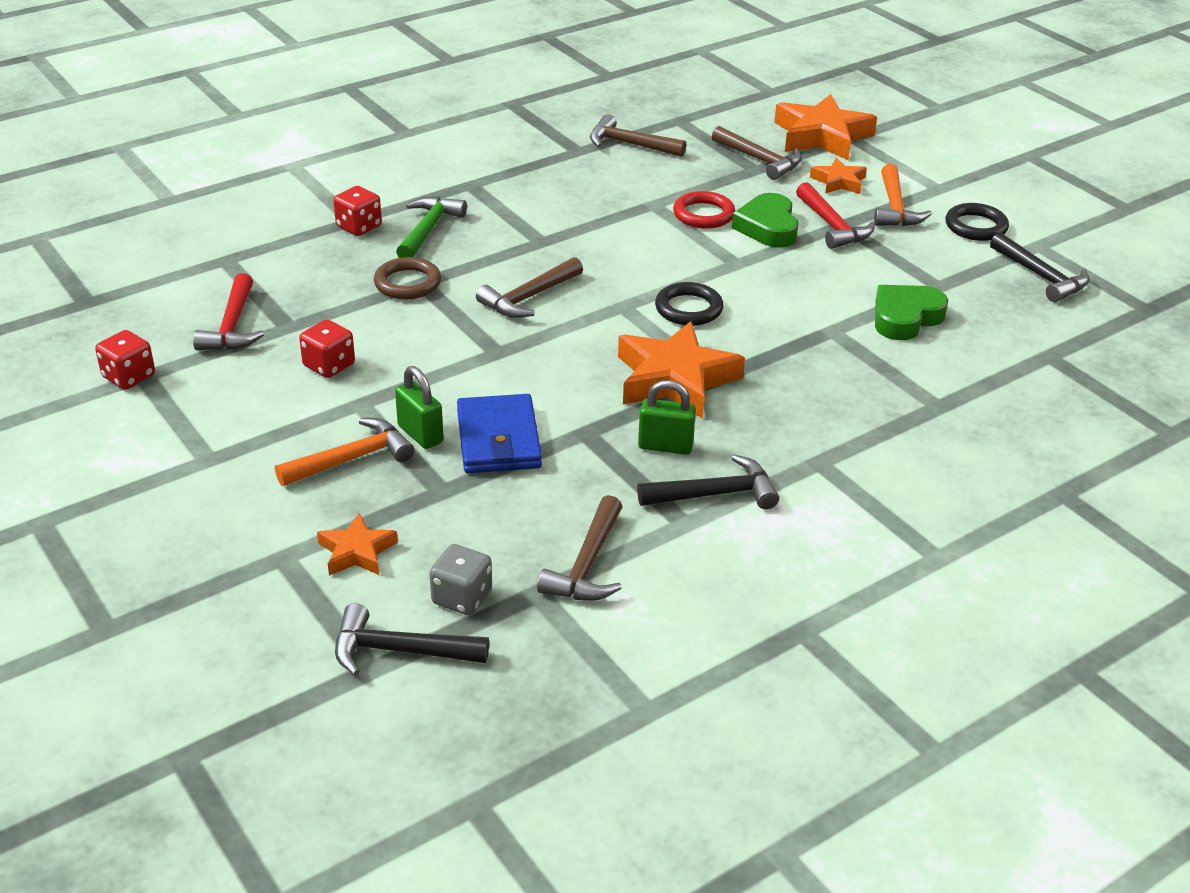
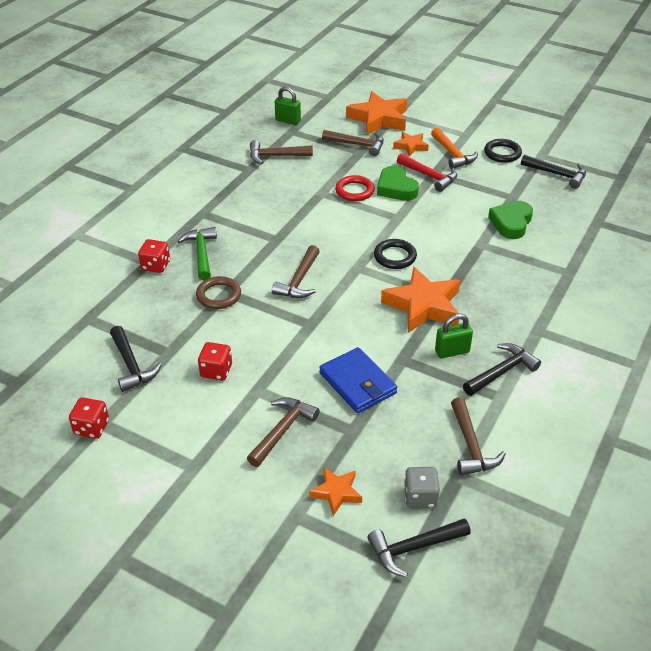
camera: 25 degrees left, 5 degrees up
red hammer [193,273,264,350] -> black hammer [110,326,162,392]
orange hammer [275,418,414,486] -> brown hammer [247,397,320,467]
green padlock [395,366,444,449] -> green padlock moved to [275,87,301,125]

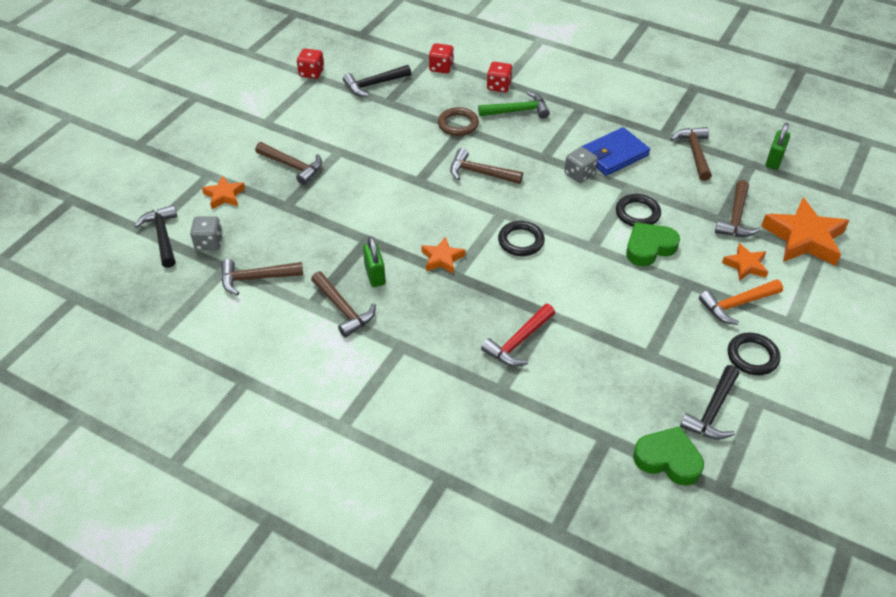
camera: 90 degrees right, 5 degrees up
red dice [198,342,232,380] -> red dice moved to [429,43,454,73]
blue wallet [319,347,397,413] -> blue wallet moved to [581,127,650,176]
red ring [335,175,375,201] -> black ring [616,194,661,227]
orange star [381,267,460,333] -> orange star [421,236,465,274], size x0.53
red hammer [397,153,457,192] -> red hammer moved to [481,304,555,366]
black hammer [463,343,541,396] -> brown hammer [311,271,376,338]
green heart [488,201,533,239] -> green heart moved to [633,426,704,486]
none -> grey dice [564,147,598,183]

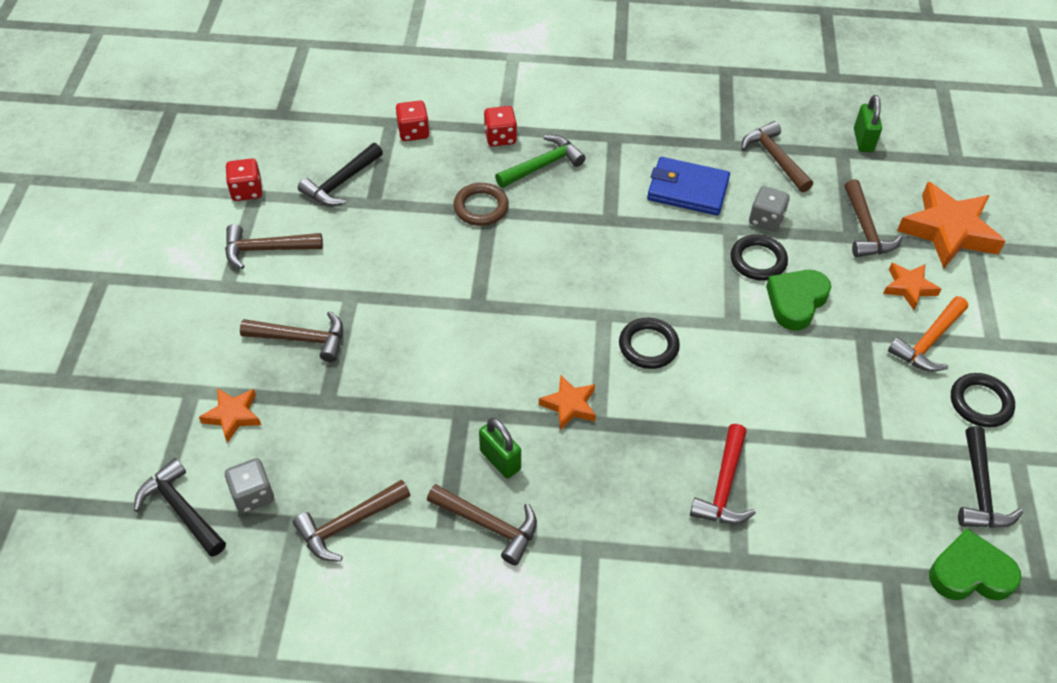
camera: 25 degrees left, 5 degrees up
brown hammer [450,148,523,184] -> brown hammer moved to [225,224,323,269]
grey dice [564,147,598,183] -> grey dice moved to [749,186,790,232]
blue wallet [581,127,650,176] -> blue wallet turned 75 degrees clockwise [647,157,730,215]

